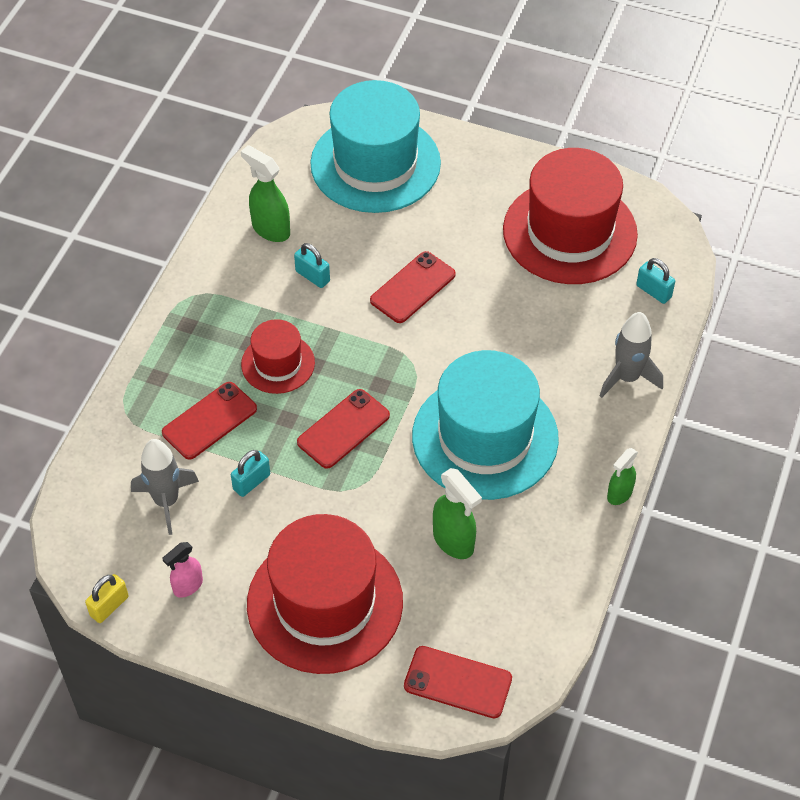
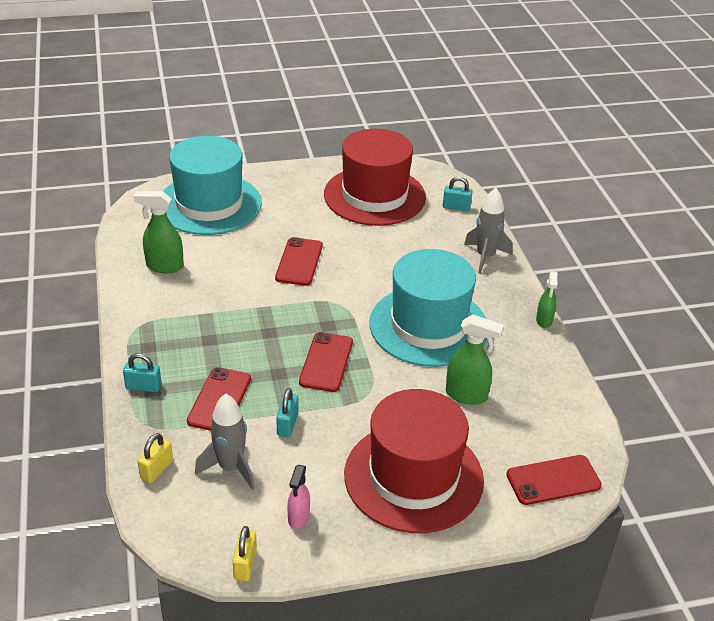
camera: 35 degrees left, 15 degrees down
red hat [241,319,315,394] -> none
turquoise padlock [294,243,330,288] -> turquoise padlock moved to [123,353,162,392]
none -> yellow padlock [138,433,173,483]

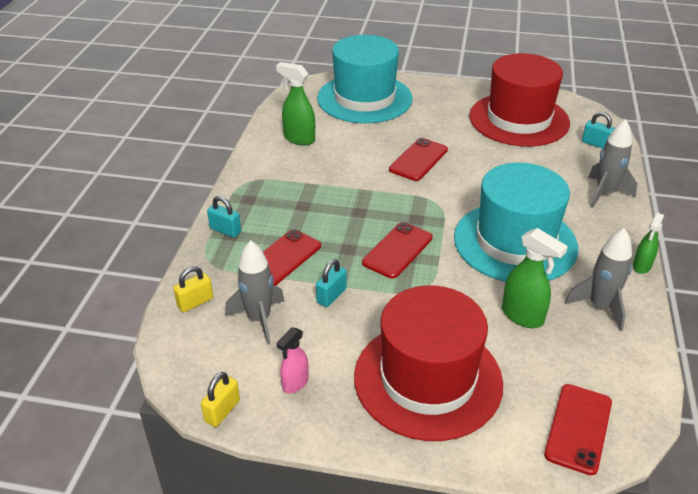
camera: 25 degrees right, 0 degrees up
red phone [506,455,602,505] -> red phone turned 75 degrees counterclockwise [544,384,612,475]
none -> grey rocket [565,228,632,331]

